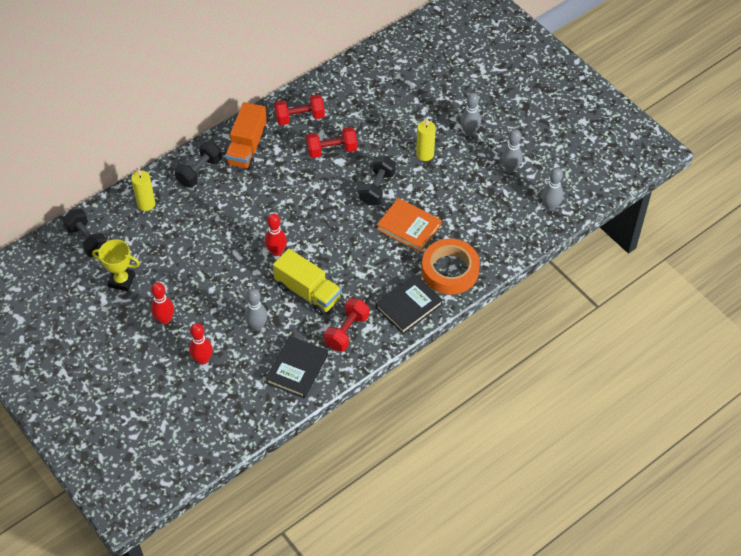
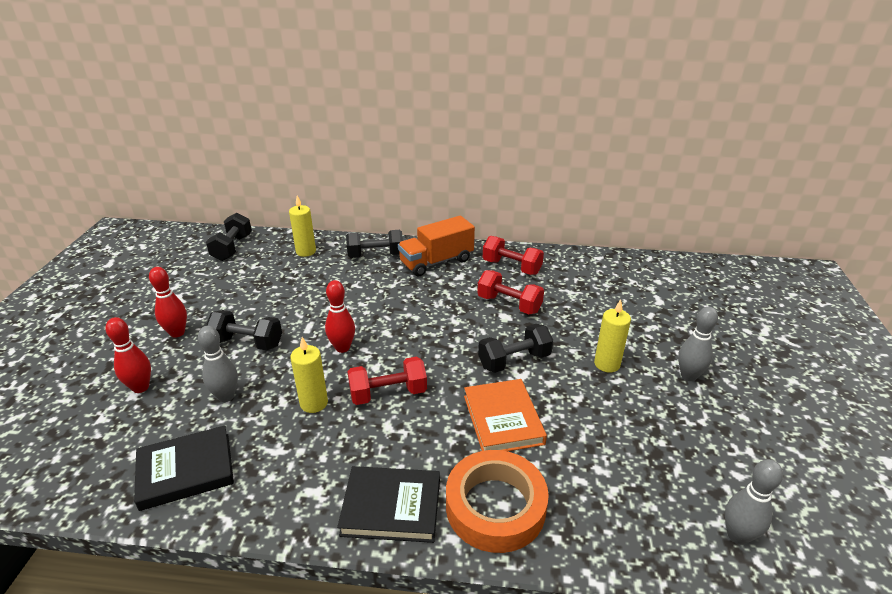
camera: 45 degrees right, 20 degrees down
yellow trophy [92,239,140,291] -> none
yellow truck [273,249,342,315] -> yellow candle [290,337,328,413]
red dumbbell [324,298,369,351] -> red dumbbell moved to [347,357,427,405]
grey bowling pin [501,129,523,173] -> none
none -> black dumbbell [206,310,282,350]

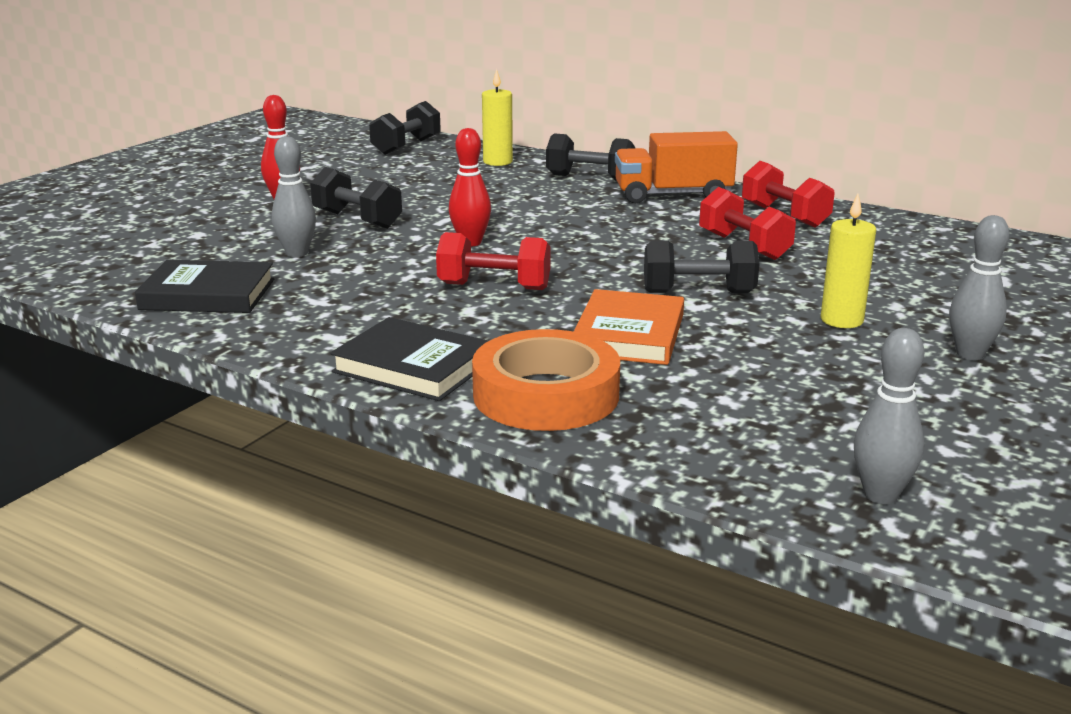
camera: 25 degrees right, 10 degrees down
red bowling pin [105,317,151,393] -> none
yellow candle [290,337,328,413] -> none

